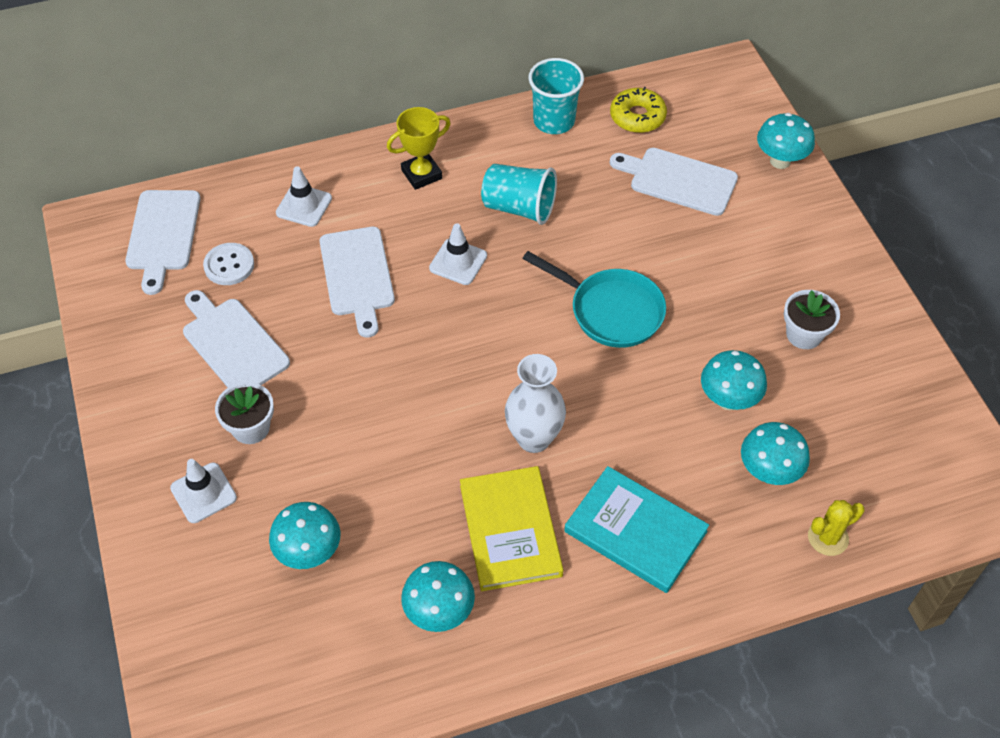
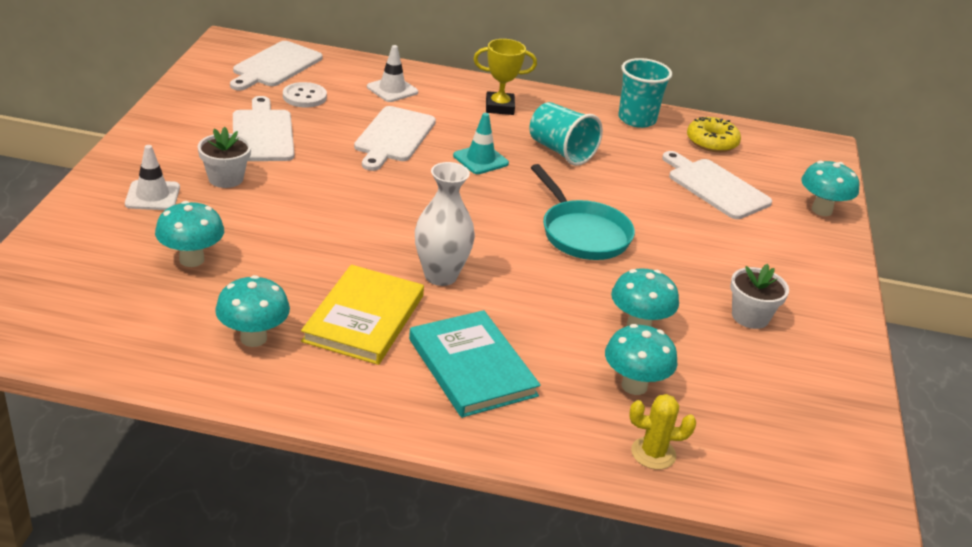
camera: 25 degrees right, 20 degrees down
white traffic cone [429,223,487,285] -> turquoise traffic cone [453,113,509,174]

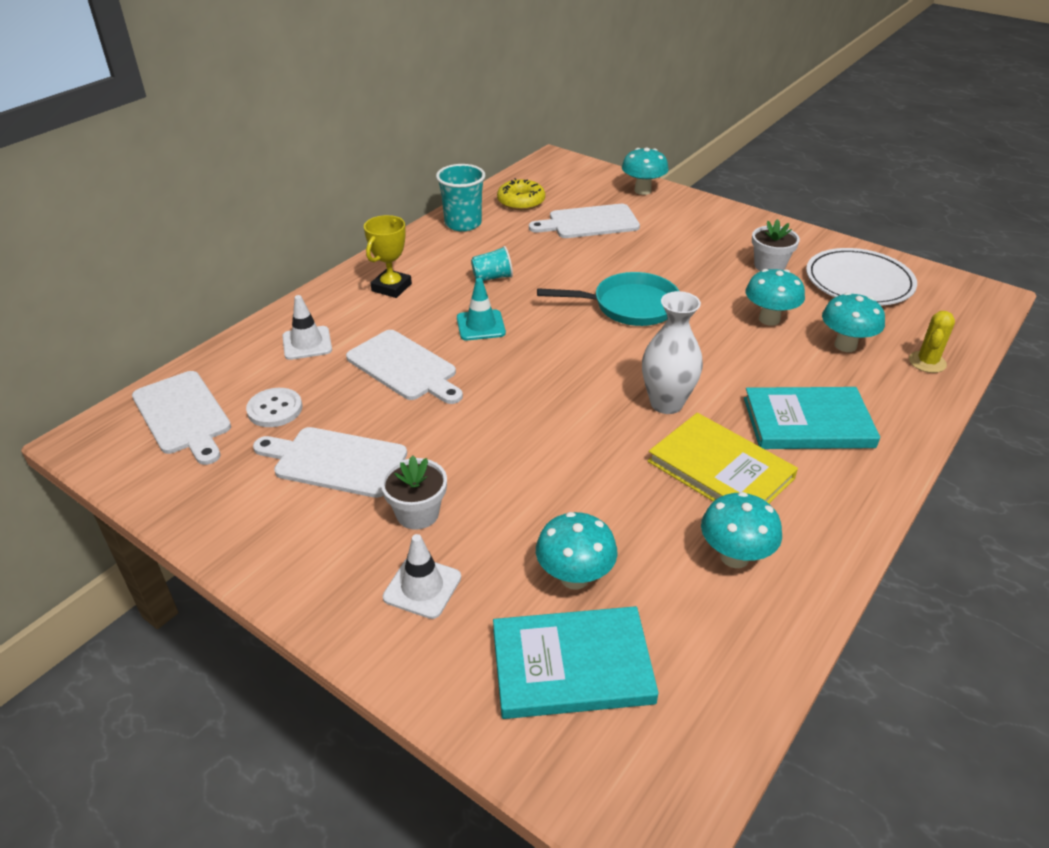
camera: 60 degrees left, 5 degrees up
turquoise cup [530,102,603,166] -> turquoise cup [471,246,513,281], size x0.61
none -> turquoise book [493,606,659,719]
none -> white plate [806,248,917,305]

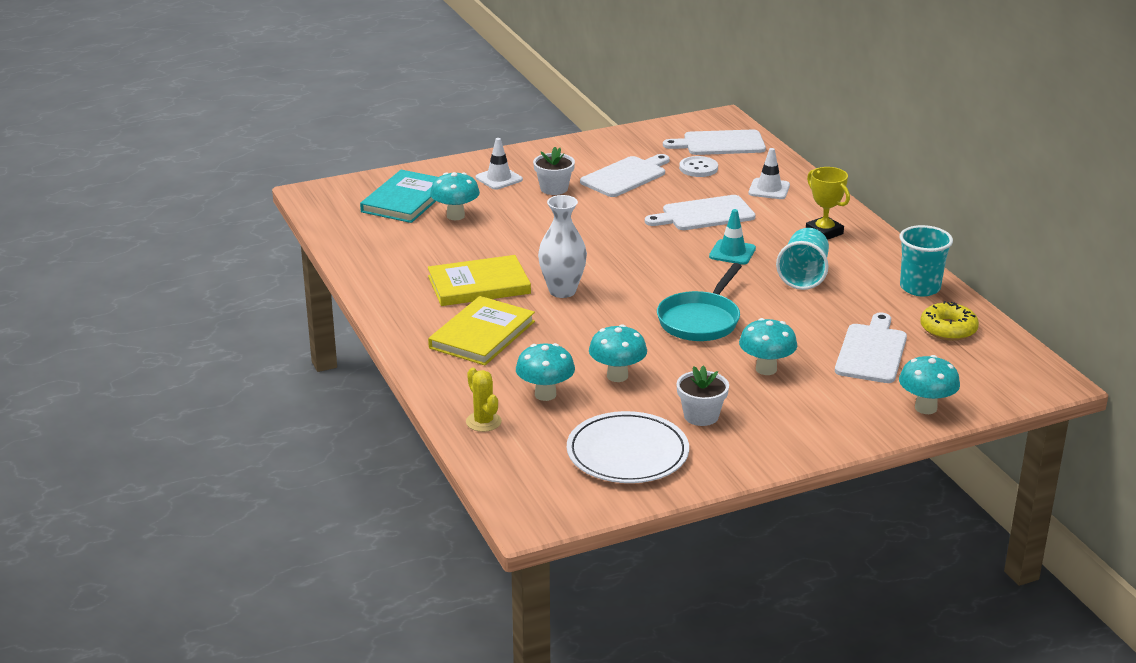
camera: 120 degrees right, 10 degrees down
turquoise cup [471,246,513,281] -> turquoise cup [776,228,829,290], size x1.63
turquoise mushroom [701,492,782,568] -> turquoise mushroom moved to [739,318,797,375]
turquoise book [744,387,880,449] -> yellow book [428,296,535,365]

